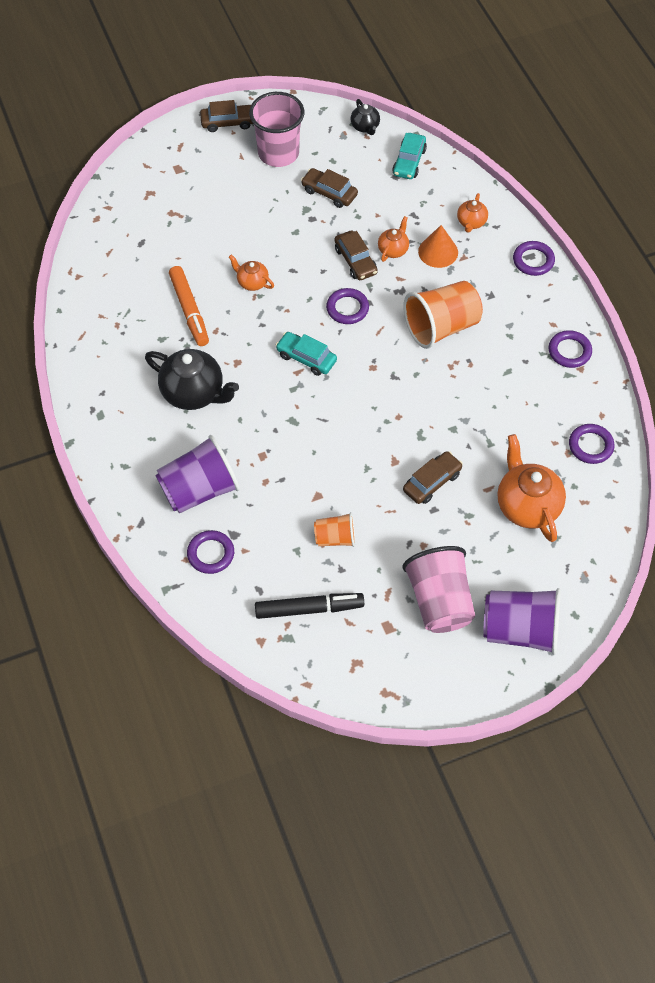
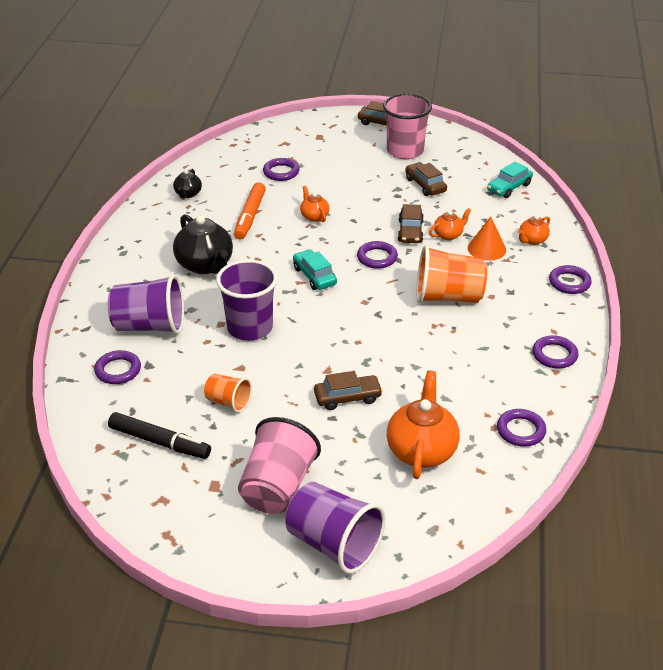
camera: 30 degrees right, 20 degrees down
black teapot [351,99,380,135] -> black teapot moved to [173,169,202,198]
none -> purple cup [216,259,278,341]
none -> purple ring [263,158,300,181]

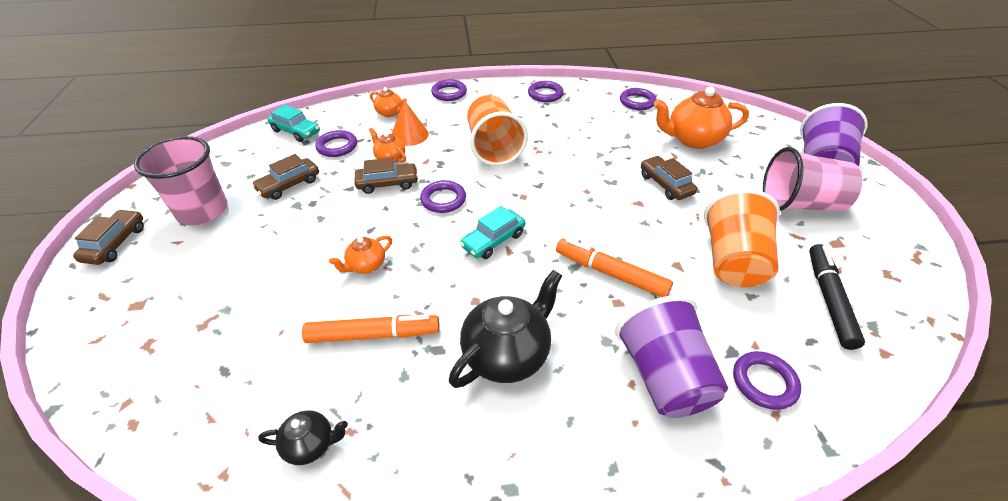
camera: 105 degrees left, 5 degrees up
orange cup [204,374,252,413] -> orange cup [704,189,780,287], size x1.81
purple cup [216,259,278,341] -> orange marker [556,238,673,297]
purple ring [263,158,300,181] -> purple ring moved to [315,130,357,157]

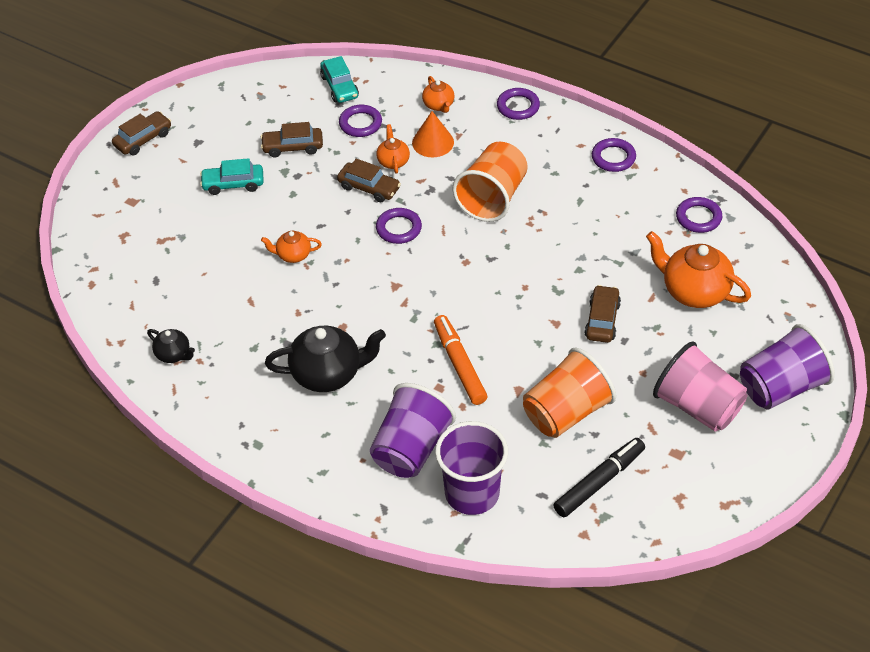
camera: 40 degrees right, 5 degrees up
pink cup [134,136,228,225] -> none
orange marker [302,314,440,343] -> none
turquoise car [460,206,525,259] -> turquoise car moved to [200,158,264,195]
purple ring [733,351,801,410] -> purple cup [435,421,508,515]

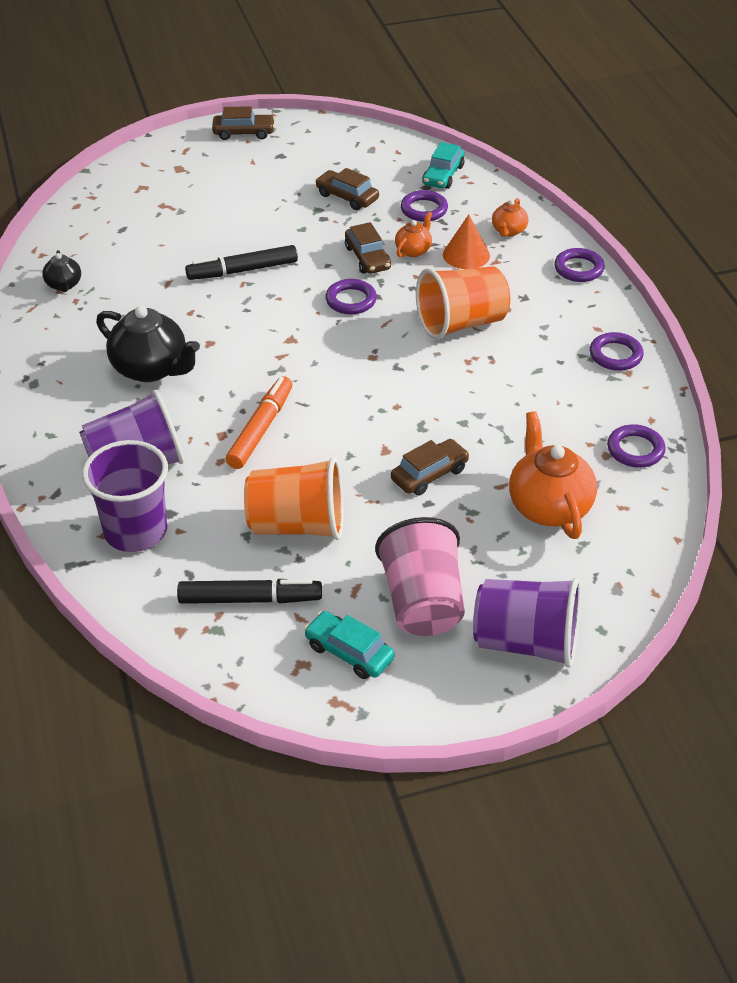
camera: 40 degrees right, 5 degrees down
turquoise car [200,158,264,195] -> turquoise car moved to [304,611,395,679]
orange teapot [261,231,322,263] -> black marker [185,245,298,280]

